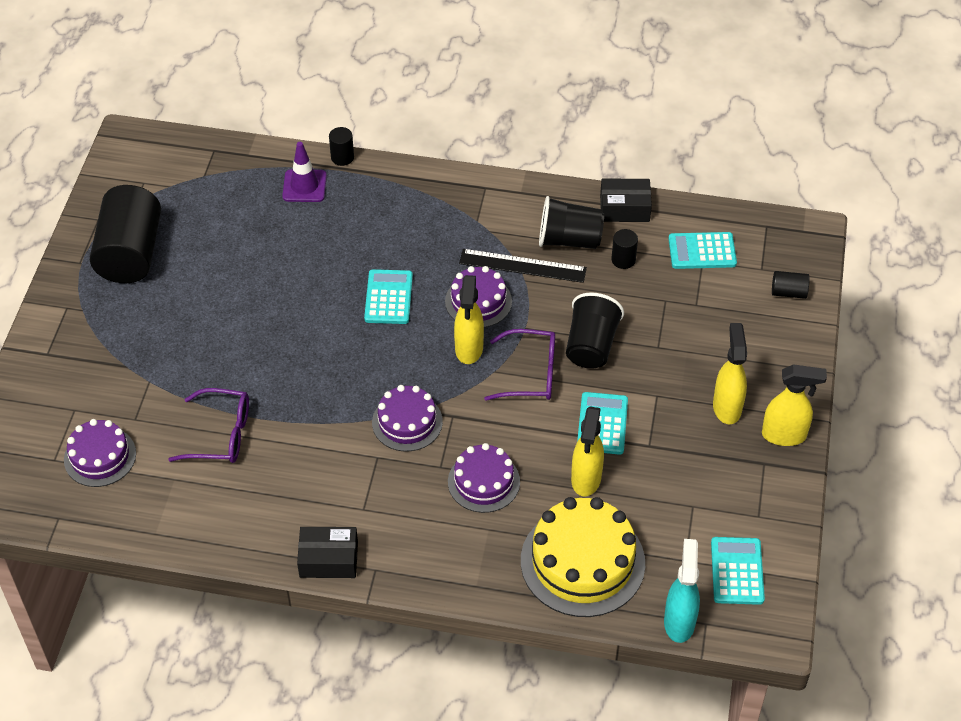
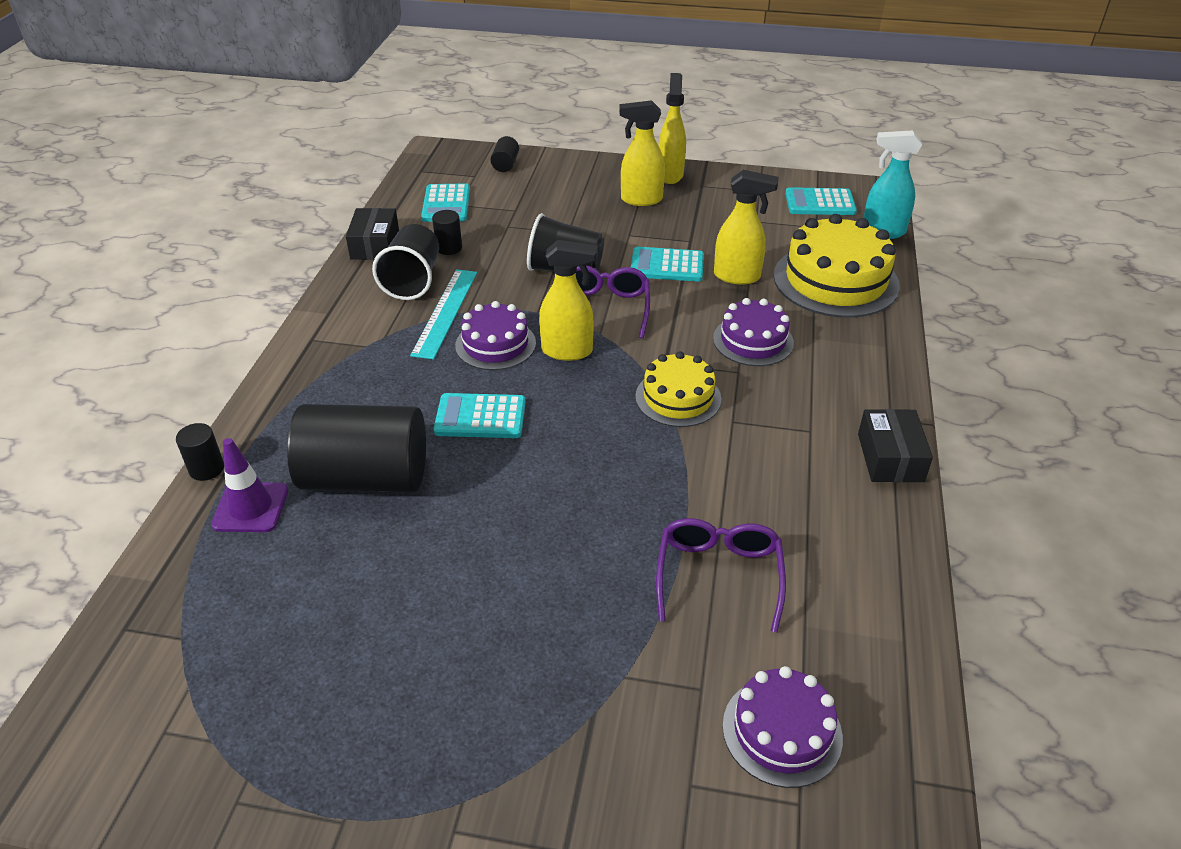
camera: 90 degrees left, 10 degrees down
black cylinder [90,185,161,283] -> black cylinder moved to [287,404,426,492]
purple cake [372,385,443,452] -> yellow cake [635,351,721,427]
black ruler [459,249,587,283] -> turquoise ruler [410,269,477,359]

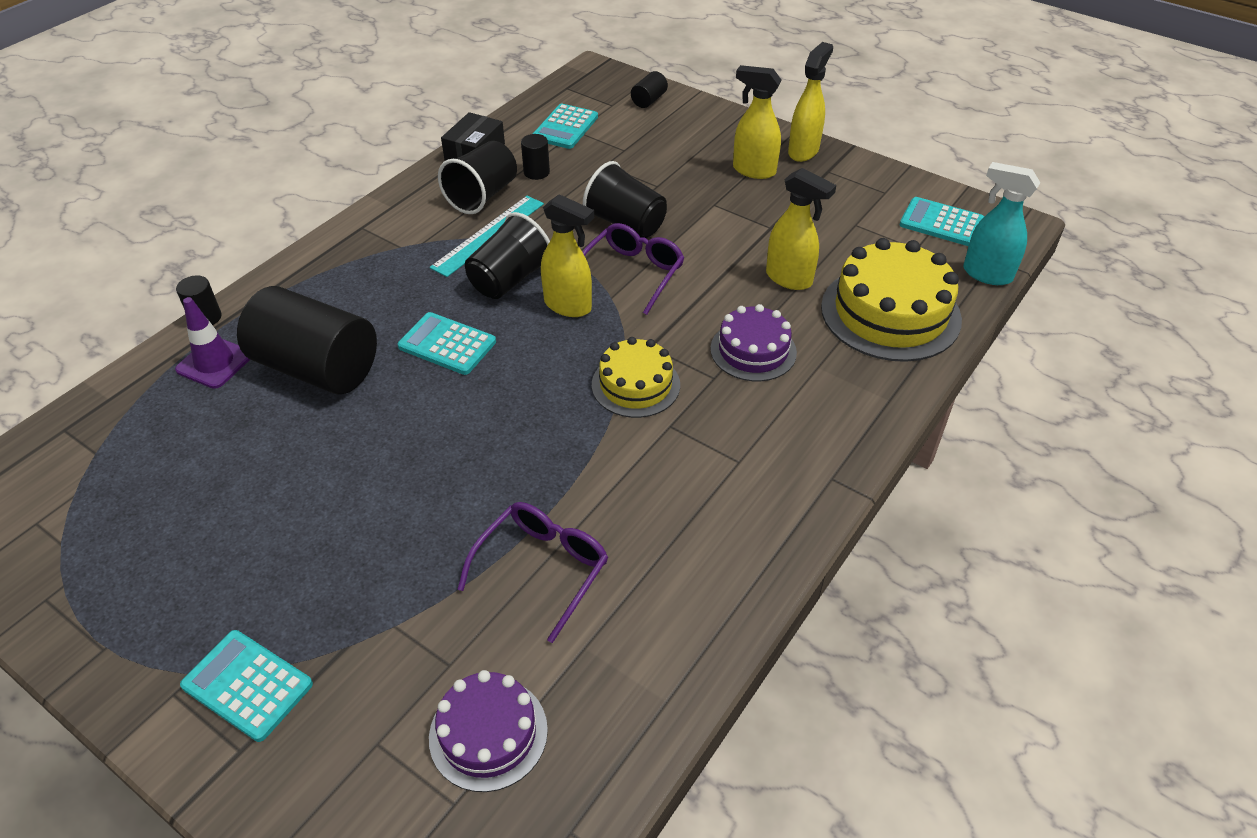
camera: 25 degrees right, 5 degrees up
purple cake [455,301,536,370] -> black cup [465,212,550,299]
turquoise calculator [631,247,704,282] -> turquoise calculator moved to [180,630,313,742]
black box [858,409,933,482] -> none

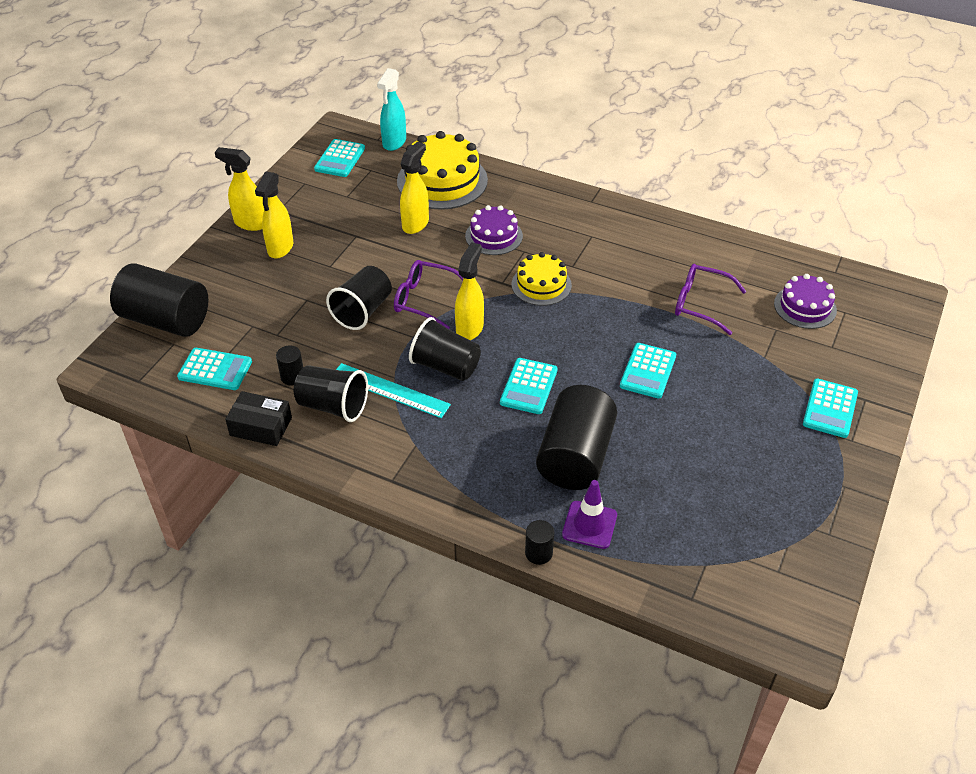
camera: 100 degrees left, 0 degrees up
black cylinder [631,71,668,108] -> black cylinder [110,263,208,337], size x2.41
none -> turquoise calculator [620,343,676,398]

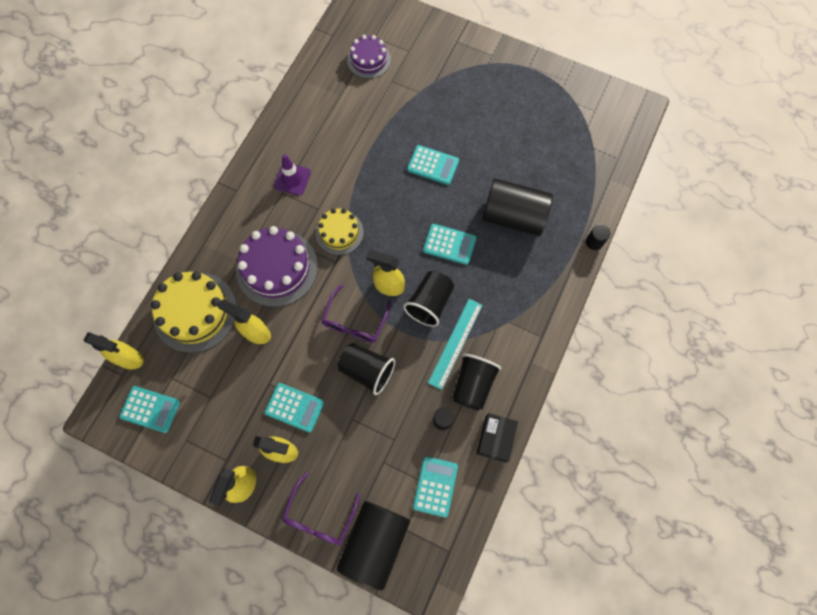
camera: 90 degrees left, 25 degrees up
turquoise spray bottle [377,68,406,151] -> yellow spray bottle [84,332,144,369]
purple cake [465,205,523,255] -> purple cake [236,226,318,307], size x1.67
purple traffic cone [562,480,617,549] -> purple traffic cone moved to [274,154,311,196]
purple glasses [675,264,747,335] -> purple glasses moved to [282,472,360,545]
turquoise calculator [803,379,858,438] -> turquoise calculator moved to [265,383,324,433]

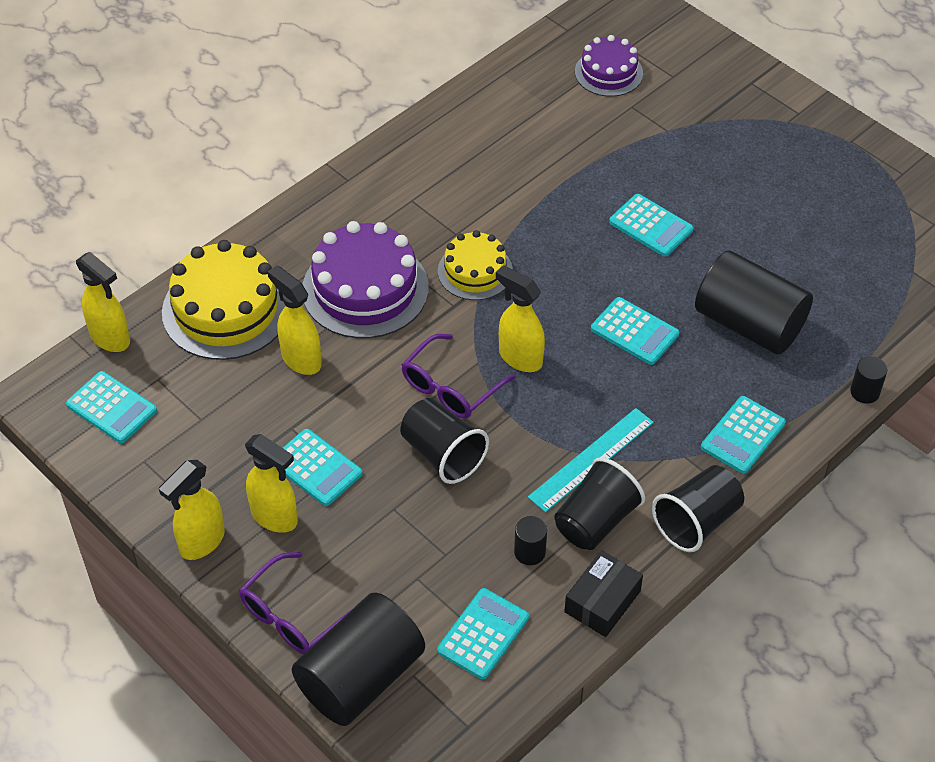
camera: 20 degrees right, 20 degrees down
purple traffic cone [274,154,311,196] -> none
black cup [403,271,454,327] -> black cup moved to [652,465,744,552]
none -> turquoise calculator [701,396,786,474]

